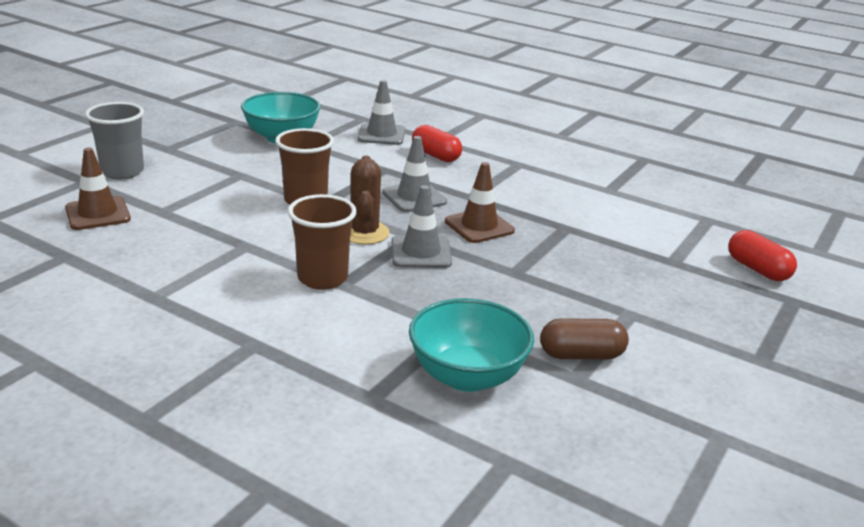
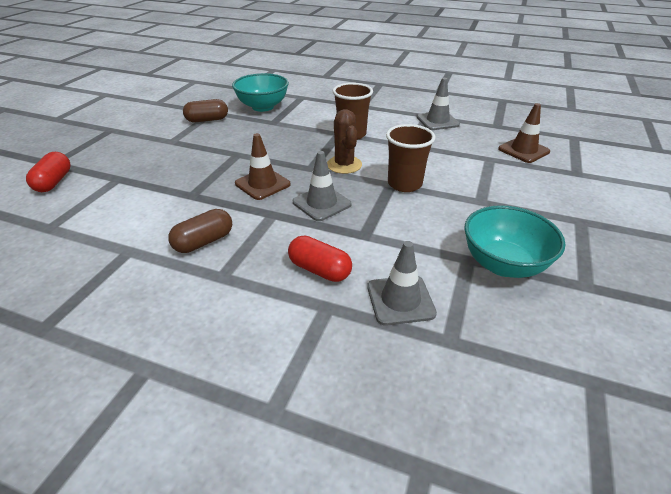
camera: 170 degrees right, 10 degrees up
grey cup [85,102,144,180] -> none
grey traffic cone [392,185,452,268] -> grey traffic cone moved to [417,78,460,130]
red capsule [728,230,797,281] -> red capsule turned 45 degrees clockwise [26,152,71,192]
none -> brown capsule [168,209,232,253]

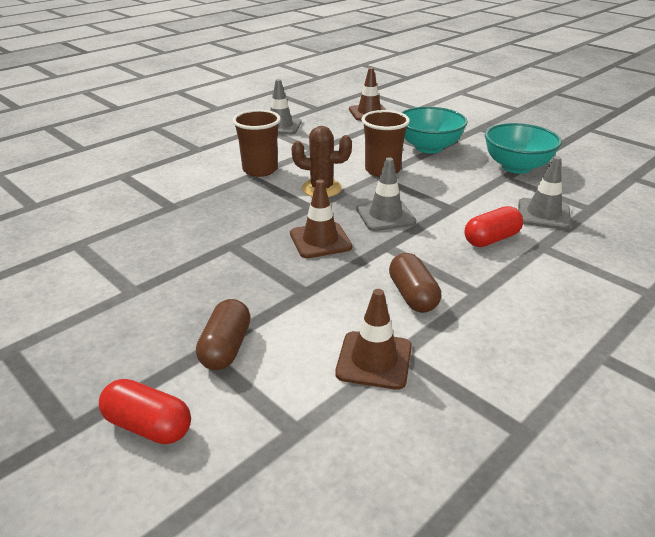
camera: 65 degrees left, 5 degrees down
brown capsule [183,99,228,122] -> brown capsule moved to [196,299,251,370]
turquoise bowl [232,73,289,112] -> turquoise bowl moved to [401,107,468,153]
none -> brown traffic cone [335,289,412,390]

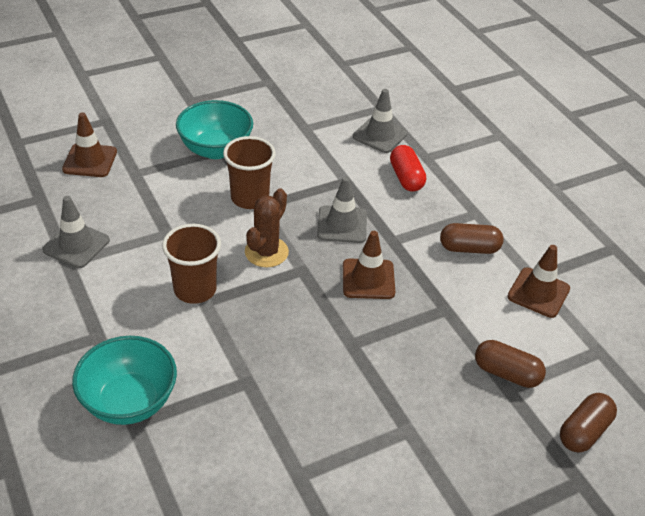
camera: 75 degrees left, 10 degrees up
red capsule [99,379,191,444] -> brown capsule [560,393,617,452]
turquoise bowl [485,123,562,174] -> turquoise bowl moved to [72,336,177,425]

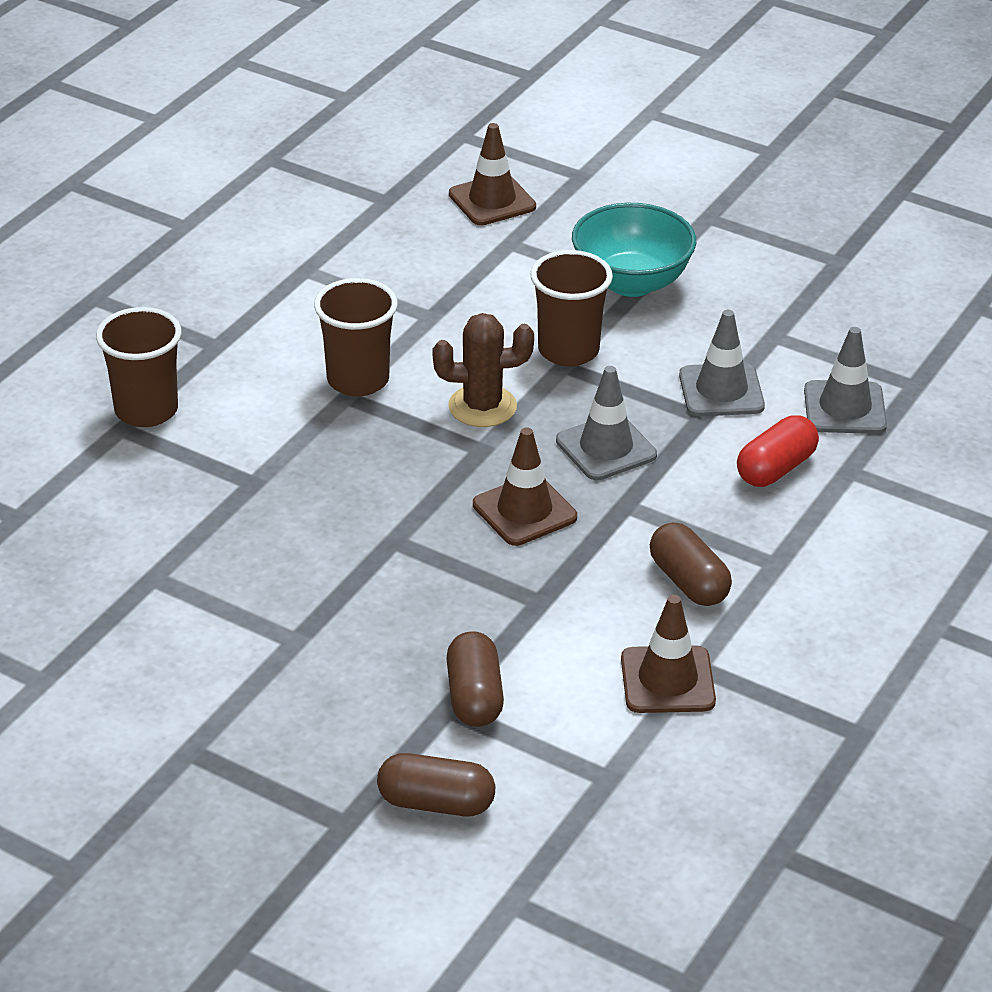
camera: 60 degrees right, 5 degrees down
grey traffic cone [42,196,110,268] -> grey traffic cone moved to [679,310,765,416]
turquoise bowl [72,336,177,425] -> brown cup [96,307,182,427]

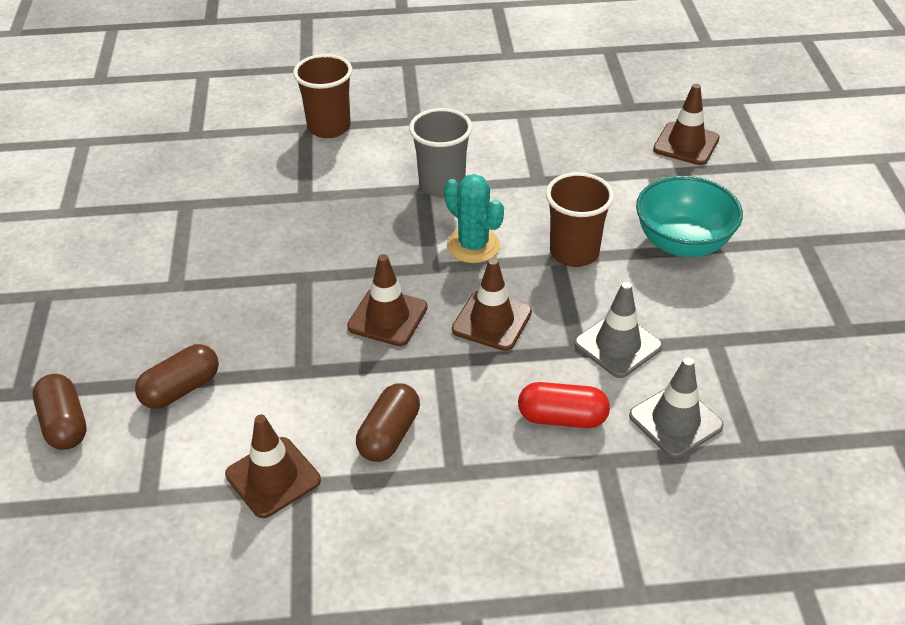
camera: 55 degrees right, 5 degrees up
brown cup [314,278,398,396] -> grey cup [409,108,472,197]
brown cactus [433,313,534,427] -> turquoise cactus [444,174,504,263]
grey traffic cone [556,366,657,480] -> brown traffic cone [452,258,532,351]

